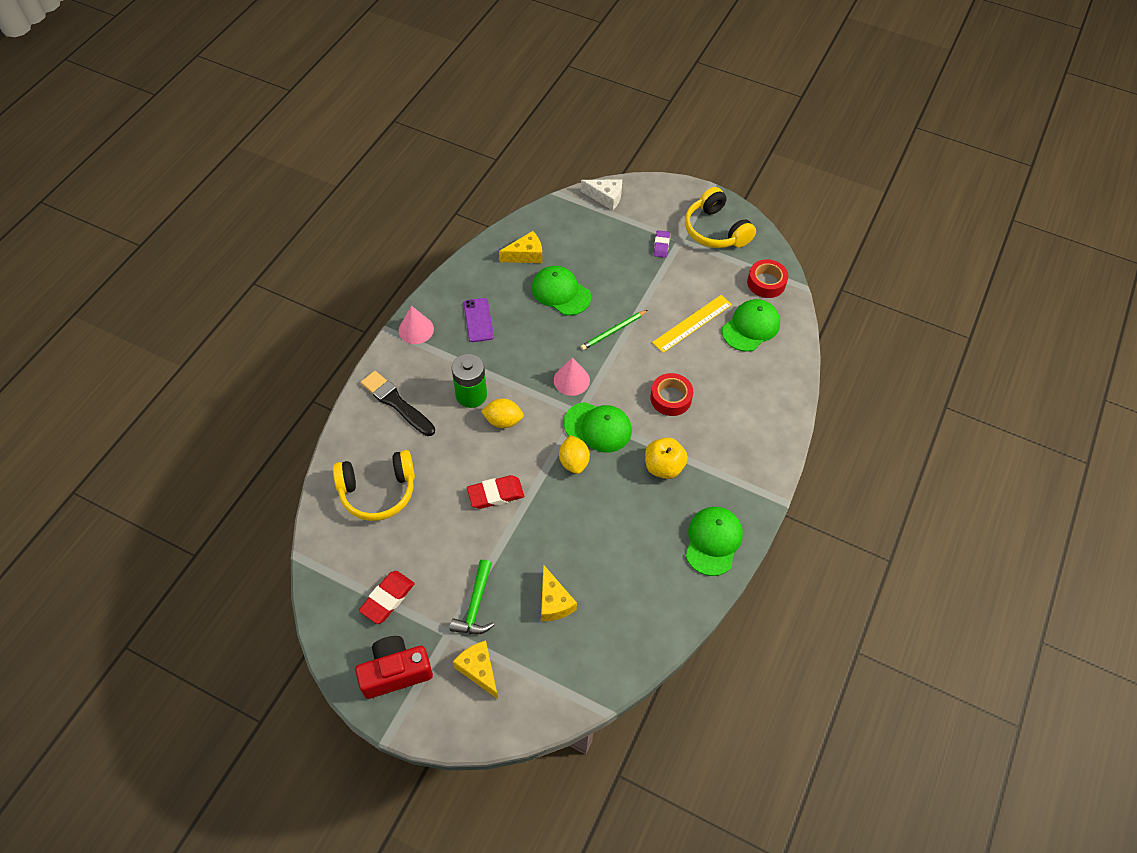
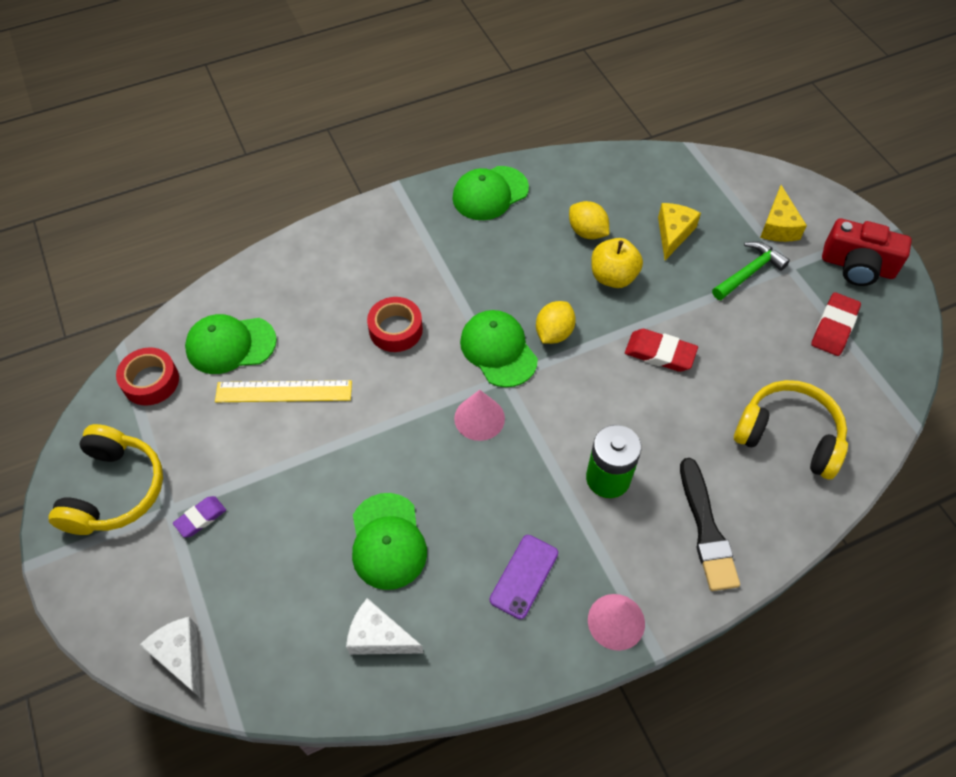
camera: 140 degrees left, 0 degrees up
red eraser [359,571,415,624] -> red eraser turned 45 degrees counterclockwise [811,292,861,356]
yellow lemon [481,399,524,428] -> yellow lemon moved to [569,201,609,239]
yellow cheese [499,231,542,263] -> white cheese [346,598,424,655]
green pencil [581,310,648,350] -> none
yellow apple [645,437,688,479] -> yellow apple moved to [591,238,643,288]

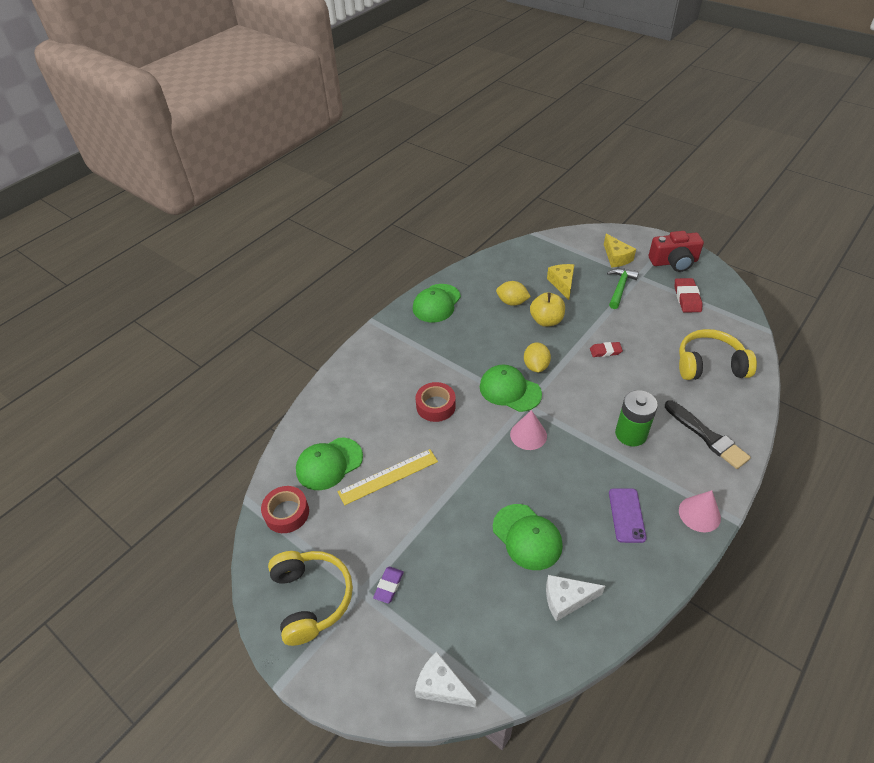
camera: 25 degrees left, 10 degrees down
red eraser [625,329,698,372] -> red eraser [590,342,623,357], size x0.65

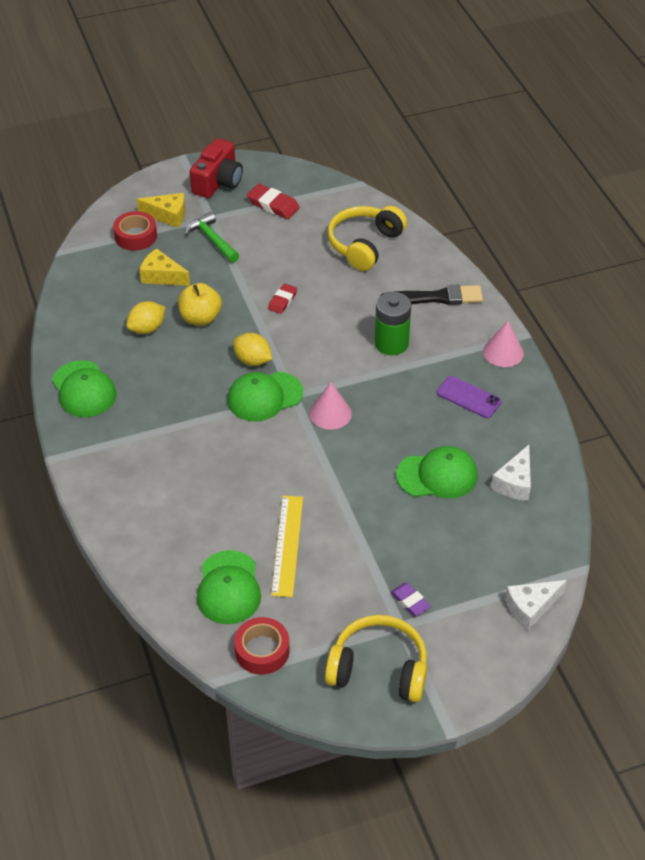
camera: 60 degrees left, 0 degrees up
red tape [416,382,456,422] -> red tape moved to [113,211,157,251]

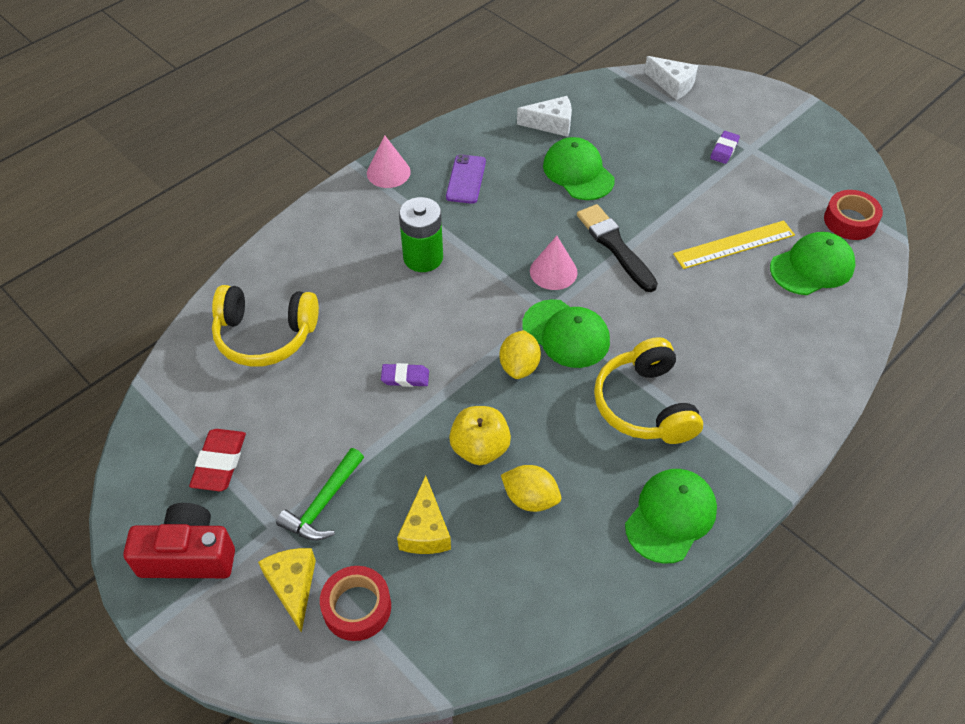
camera: 115 degrees left, 5 degrees up
red eraser [268,283,297,314] -> purple eraser [381,363,429,387]
yellow headphones [325,615,427,702] -> yellow headphones moved to [594,337,703,444]
black brush [380,285,483,305] -> black brush moved to [577,204,658,292]

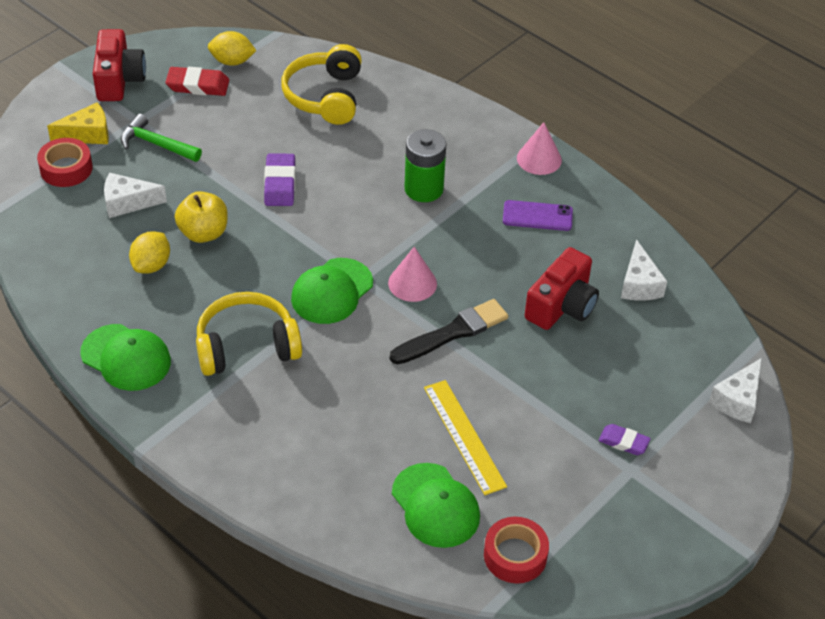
camera: 85 degrees right, 5 degrees down
purple eraser [381,363,429,387] -> purple eraser [264,154,295,206], size x1.53
yellow cheese [397,476,451,554] -> white cheese [104,172,167,218]
yellow lemon [499,330,541,379] -> yellow lemon moved to [208,31,257,66]
green cap [543,137,615,200] -> red camera [525,247,599,330]

